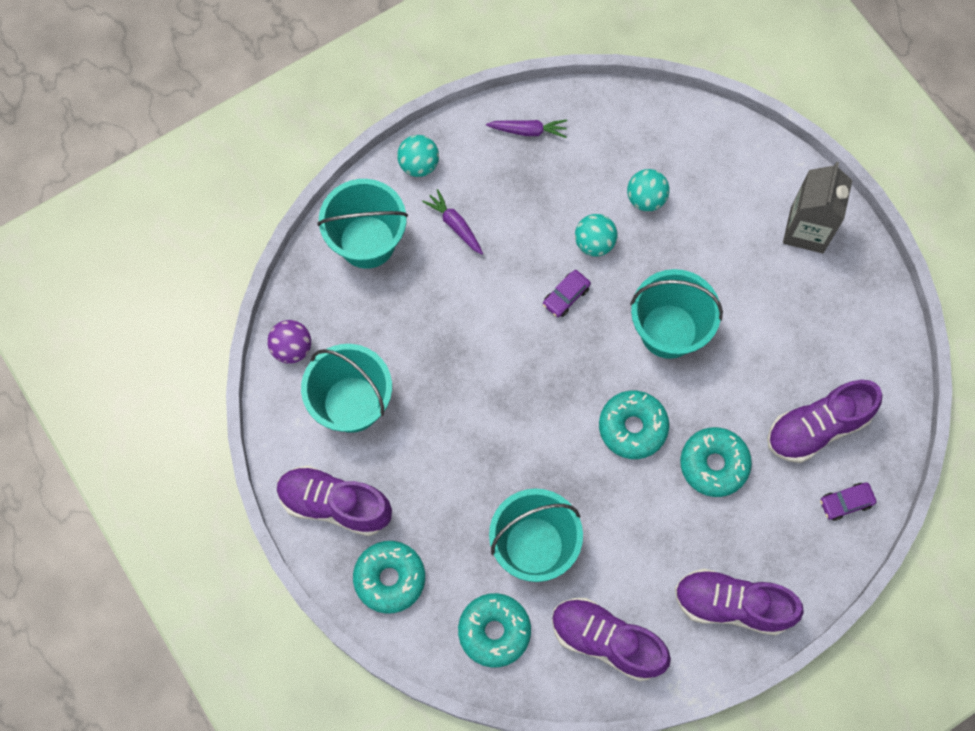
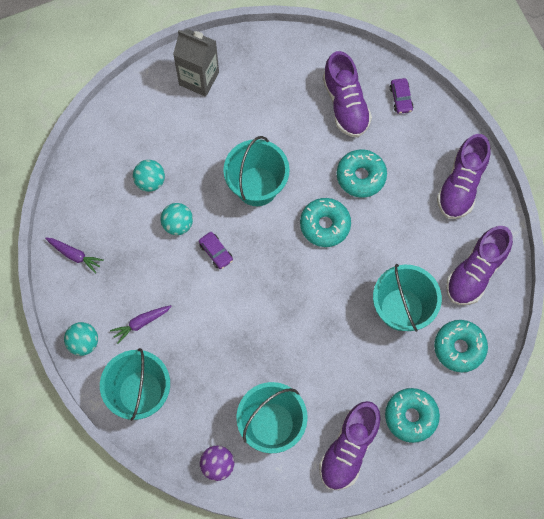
camera: 80 degrees left, 0 degrees up
purple carrot [486,120,567,138] -> purple carrot turned 105 degrees clockwise [45,238,104,274]

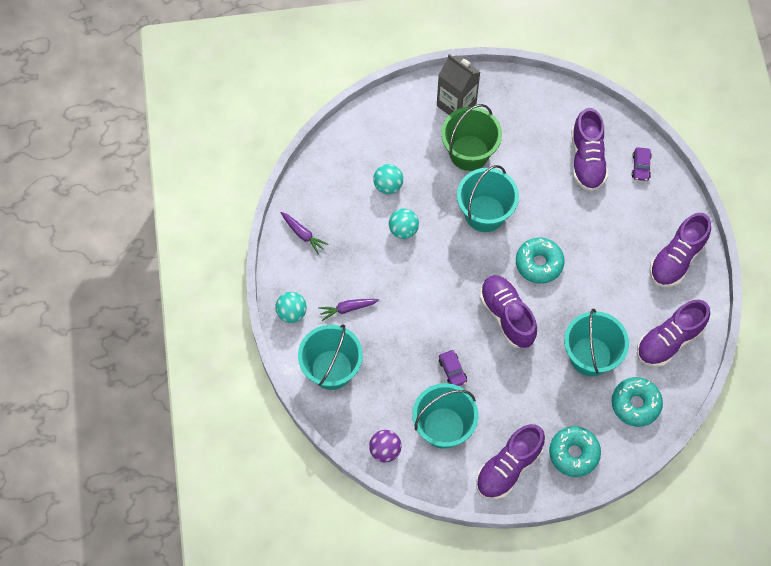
camera: 15 degrees right, 5 degrees down
purple car [199,232,233,269] -> purple car moved to [439,350,467,386]
turquoise donut [337,149,387,198] -> none
none -> green bucket [441,104,502,171]
none -> purple shoe [480,275,537,348]

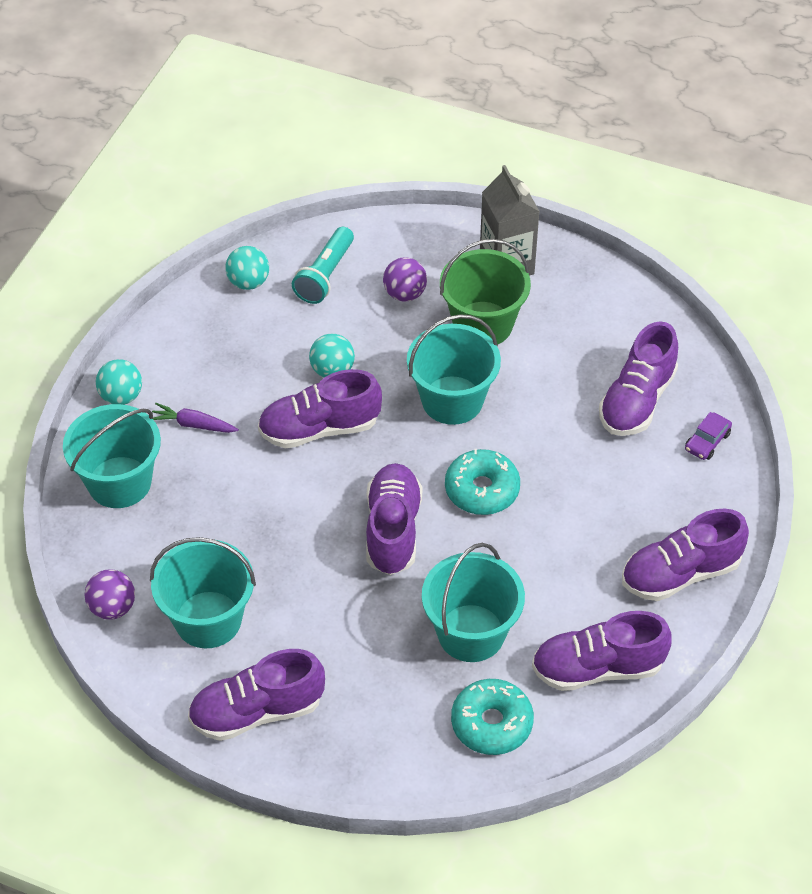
camera: 30 degrees right, 15 degrees down
purple carrot [281,212,328,254] -> none
turquoise ball [373,164,403,194] -> turquoise ball moved to [225,246,269,290]
purple car [439,350,467,386] -> none
turquoise donut [549,426,601,477] -> none
none -> purple shoe [258,369,382,449]
none -> turquoise flashlight [292,227,354,304]
none -> purple ball [383,257,427,302]

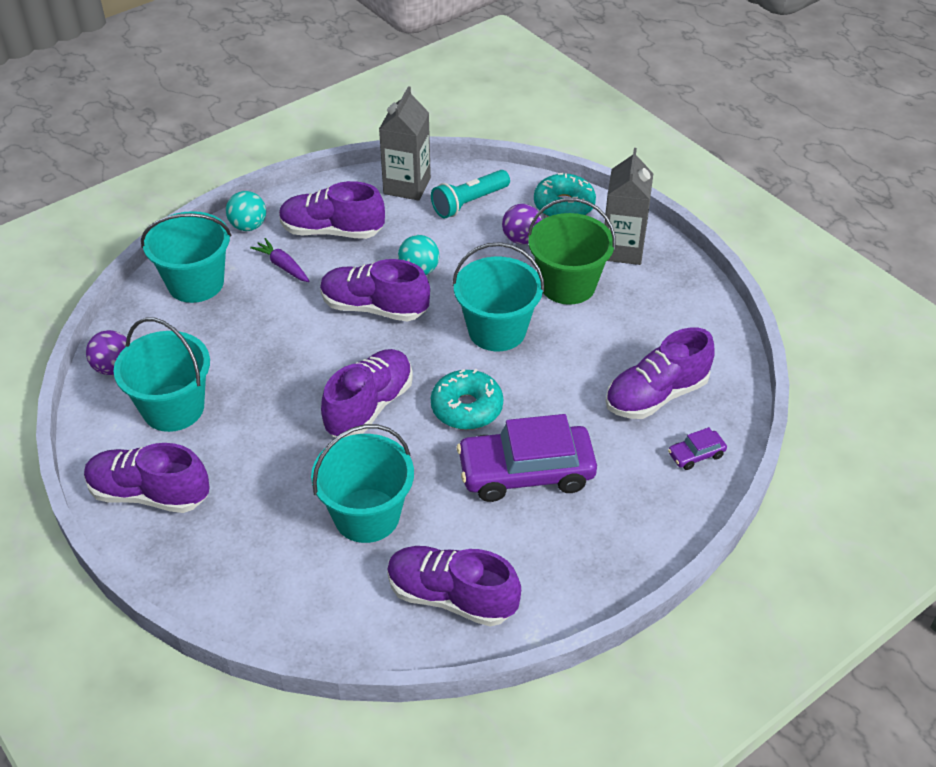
camera: 30 degrees right, 5 degrees down
turquoise ball [225,246,269,290] -> grey carton [379,86,431,201]
turquoise donut [451,679,534,755] -> turquoise donut moved to [534,173,596,217]
purple shoe [622,508,749,601] -> purple shoe moved to [279,181,385,239]
none -> purple car [457,414,597,502]

